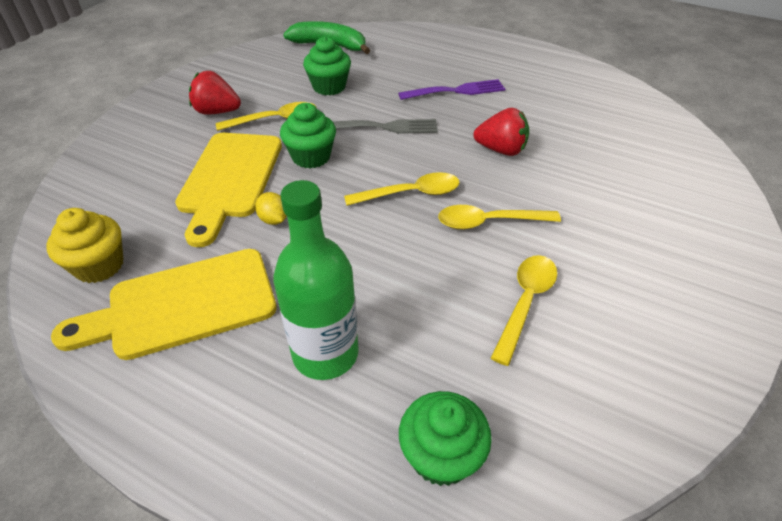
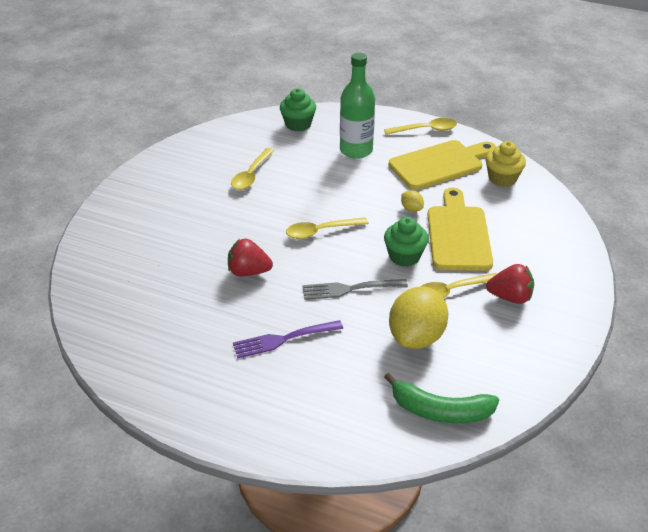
camera: 175 degrees right, 5 degrees down
green cupcake [303,36,351,95] -> yellow lemon [389,287,448,349]
yellow spoon [438,205,561,229] -> yellow spoon moved to [384,118,457,135]

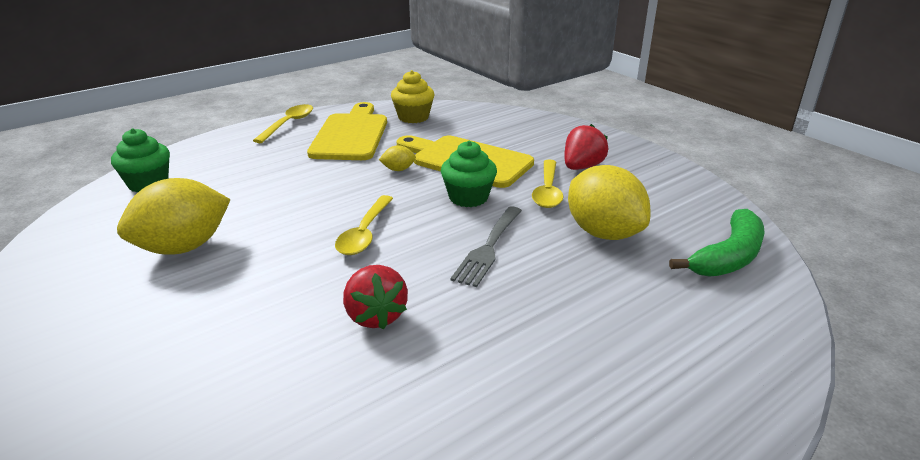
camera: 60 degrees left, 10 degrees down
red strawberry [228,239,273,276] -> red strawberry turned 60 degrees counterclockwise [343,265,408,329]
yellow spoon [231,148,274,190] -> yellow lemon [117,178,231,255]
purple fork [233,320,343,358] -> none
green bottle [340,53,375,159] -> none

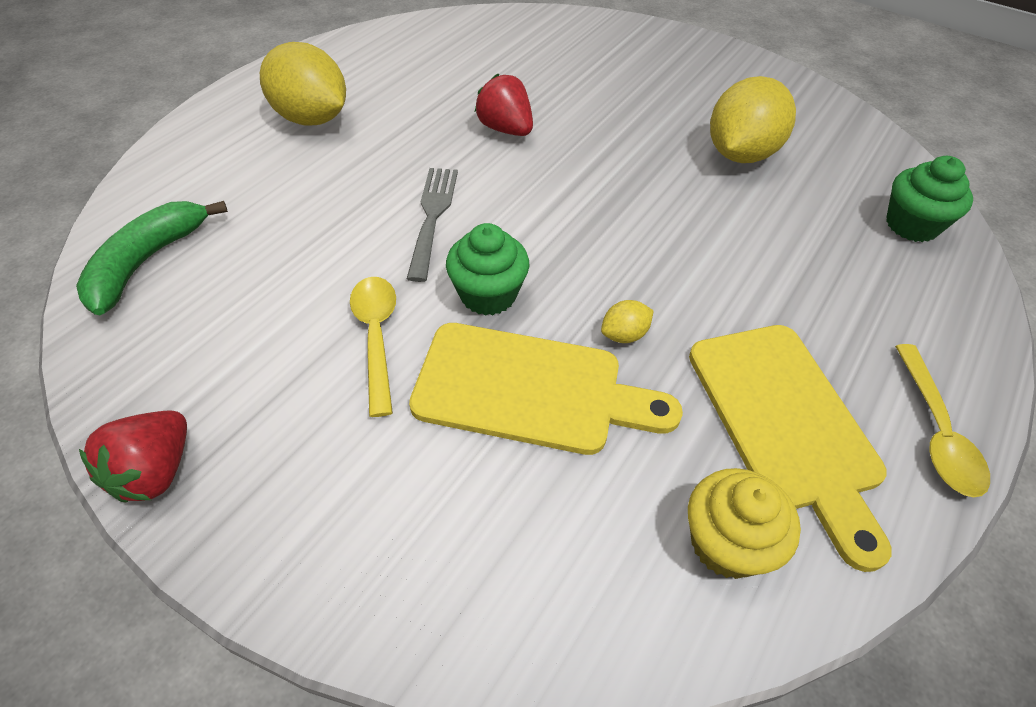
camera: 160 degrees right, 20 degrees up
yellow spoon [335,195,393,255] -> none
red strawberry [564,124,609,170] -> red strawberry moved to [79,410,187,503]
yellow lemon [568,165,650,240] -> yellow lemon moved to [260,42,346,125]

